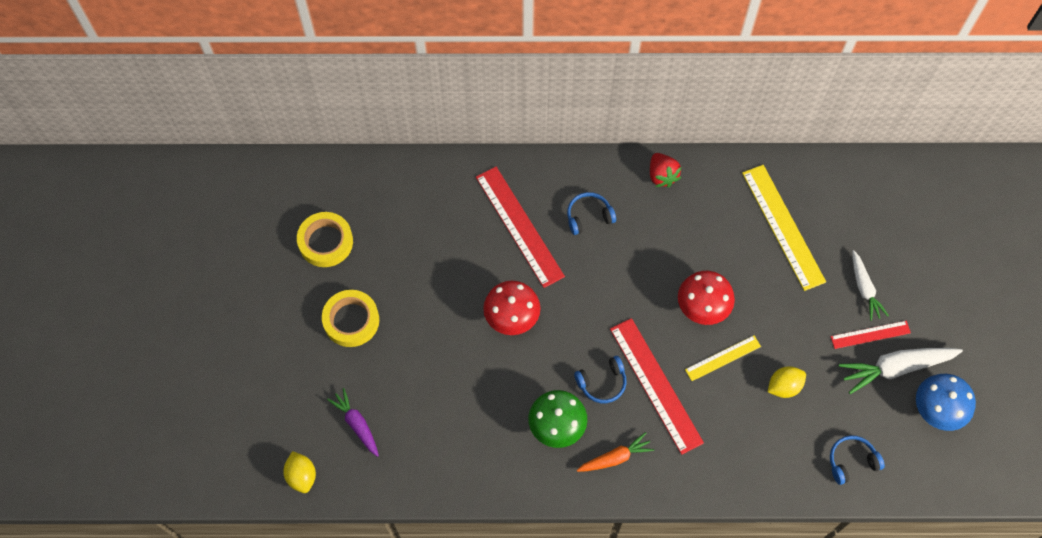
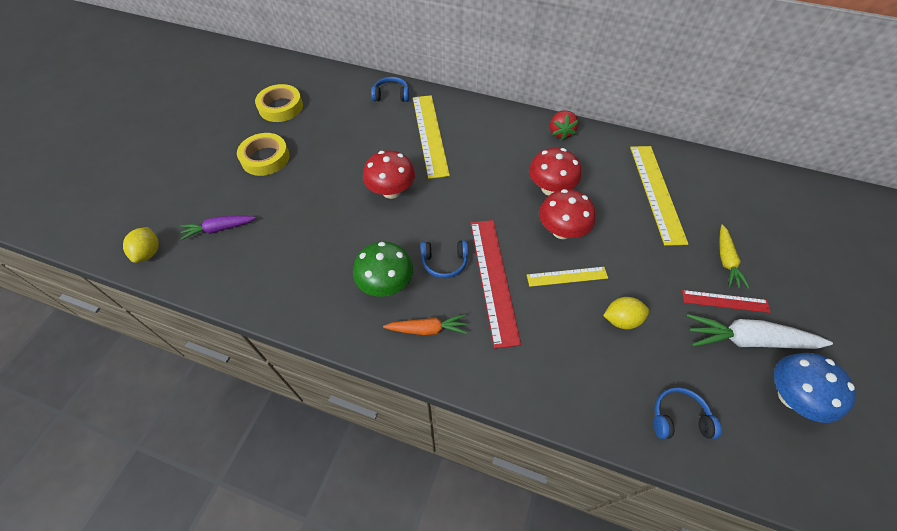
camera: 20 degrees right, 10 degrees down
purple carrot [327,388,379,457] -> purple carrot turned 90 degrees counterclockwise [180,216,256,240]
red ruler [476,167,565,288] -> yellow ruler [413,95,450,179]
blue headphones [567,192,616,235] -> blue headphones moved to [371,77,409,102]
white carrot [852,250,889,321] -> yellow carrot [719,225,750,289]
none -> red mushroom [529,148,581,196]

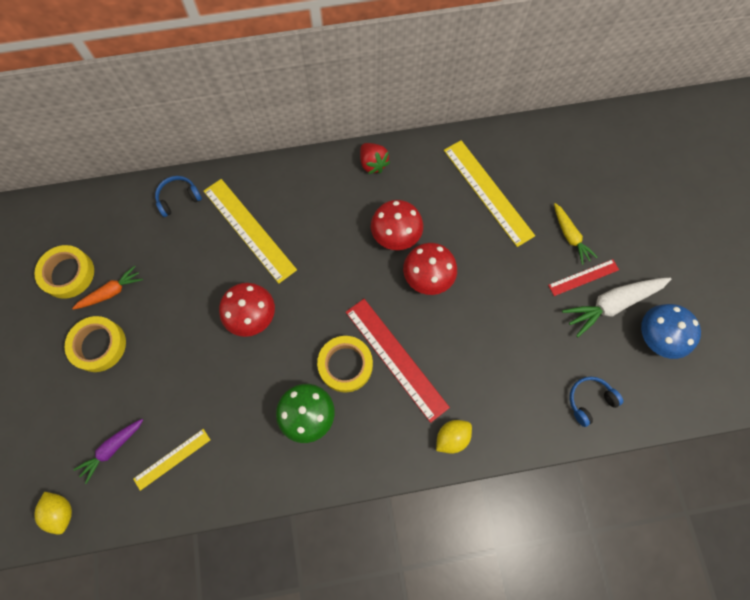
camera: 30 degrees left, 15 degrees up
orange carrot [383,314,467,335] -> orange carrot moved to [72,266,143,310]
blue headphones [420,240,468,278] -> yellow tape [317,336,373,392]
yellow ruler [527,267,608,287] -> yellow ruler moved to [133,429,210,491]
yellow lemon [603,297,649,329] -> yellow lemon moved to [436,420,472,454]

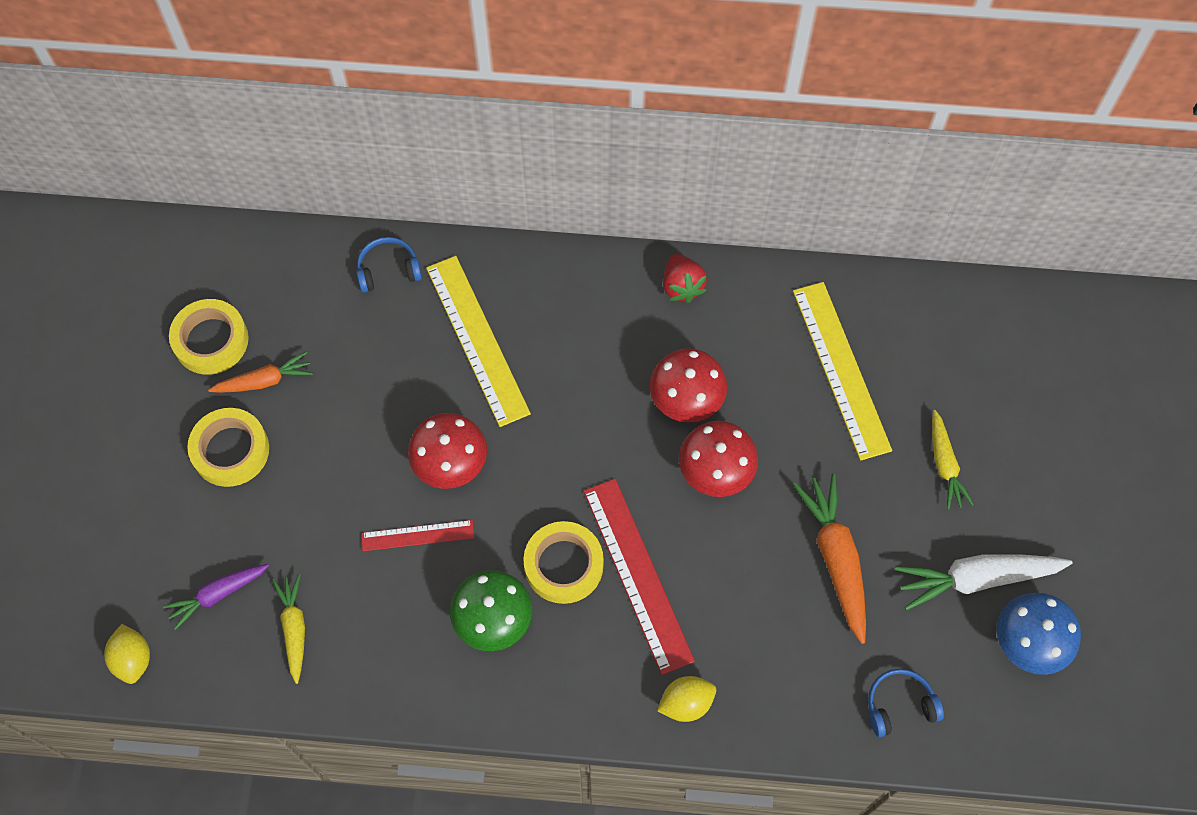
camera: 15 degrees right, 5 degrees down
yellow ruler [133,429,210,491] -> yellow carrot [272,574,305,684]
red ruler [548,259,619,296] -> red ruler moved to [361,520,474,551]
none -> orange carrot [793,473,866,644]

